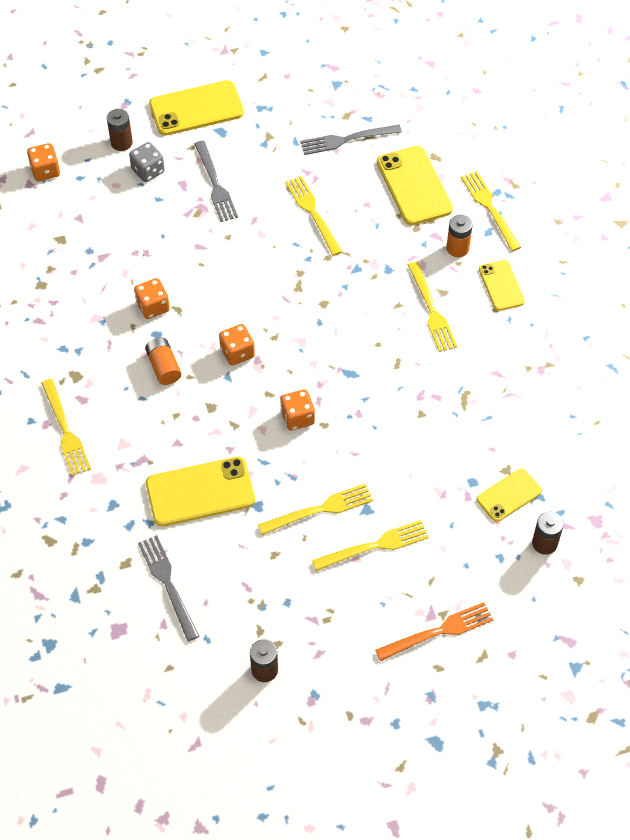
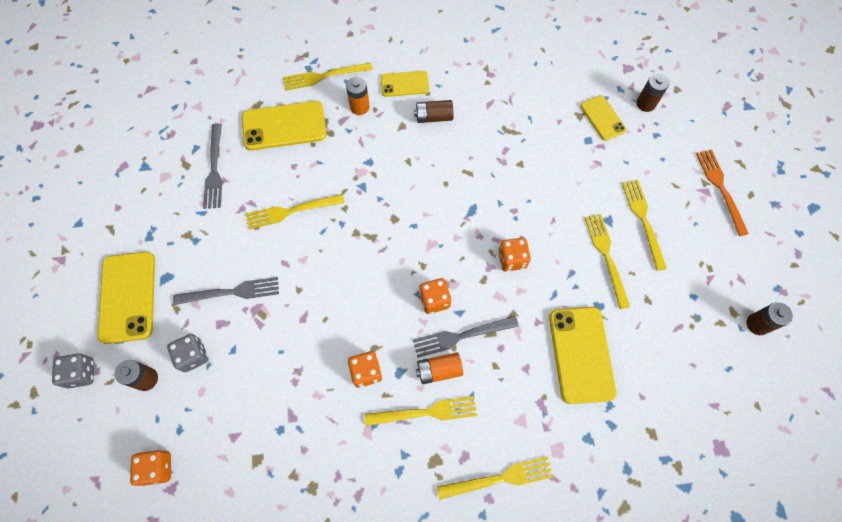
camera: 80 degrees left, 10 degrees up
grey fork [138,535,199,641] -> grey fork moved to [413,316,519,358]
yellow fork [407,262,457,352] -> yellow fork moved to [365,396,477,426]
none -> grey dice [52,353,94,389]
none -> brown battery [414,100,454,123]

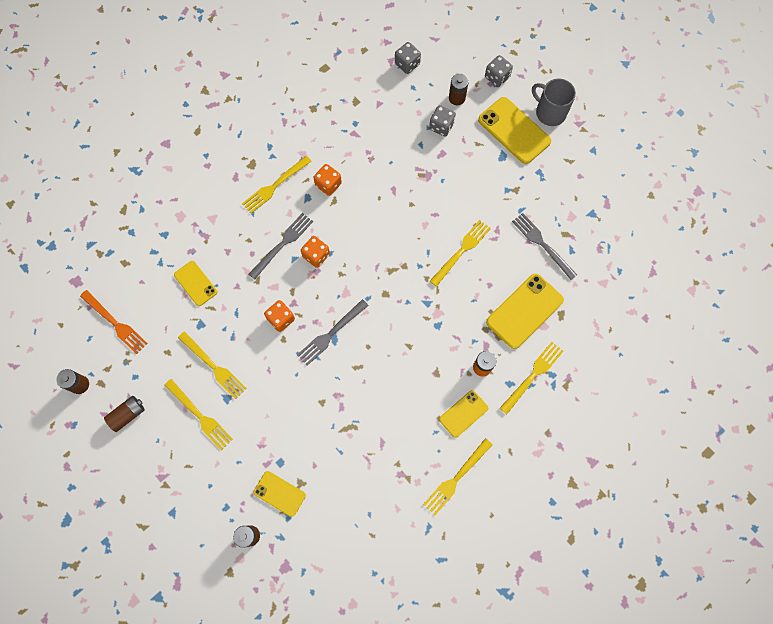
camera: 145 degrees right, 5 degrees up
orange dice [130,450,171,486] -> grey dice [395,42,421,74]
grey fork [173,277,279,305] -> grey fork moved to [297,299,369,366]
brown battery [414,100,454,123] -> brown battery moved to [104,396,145,432]
orange battery [416,352,463,384] -> none
yellow fork [437,456,553,500] -> yellow fork moved to [423,438,493,515]
yellow phone [549,307,616,404] -> yellow phone [174,261,217,306], size x0.60
orange fork [696,149,749,236] -> orange fork moved to [80,290,148,354]
none -> grey mug [532,78,576,126]

